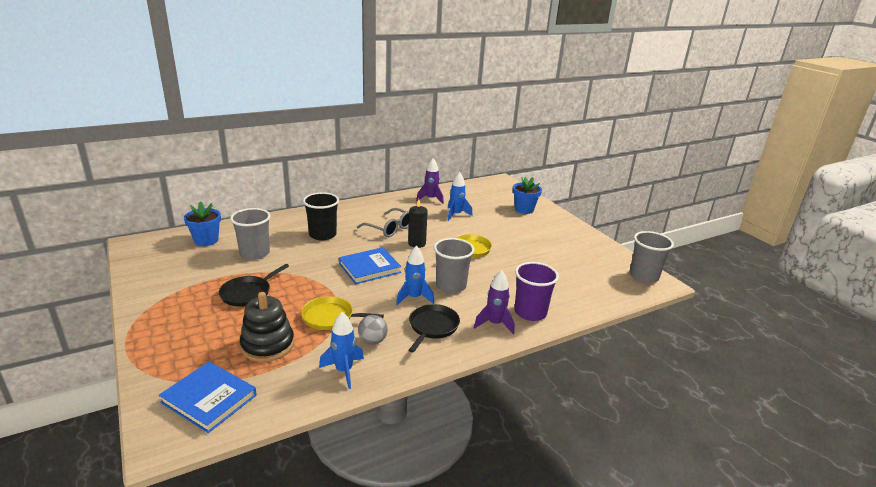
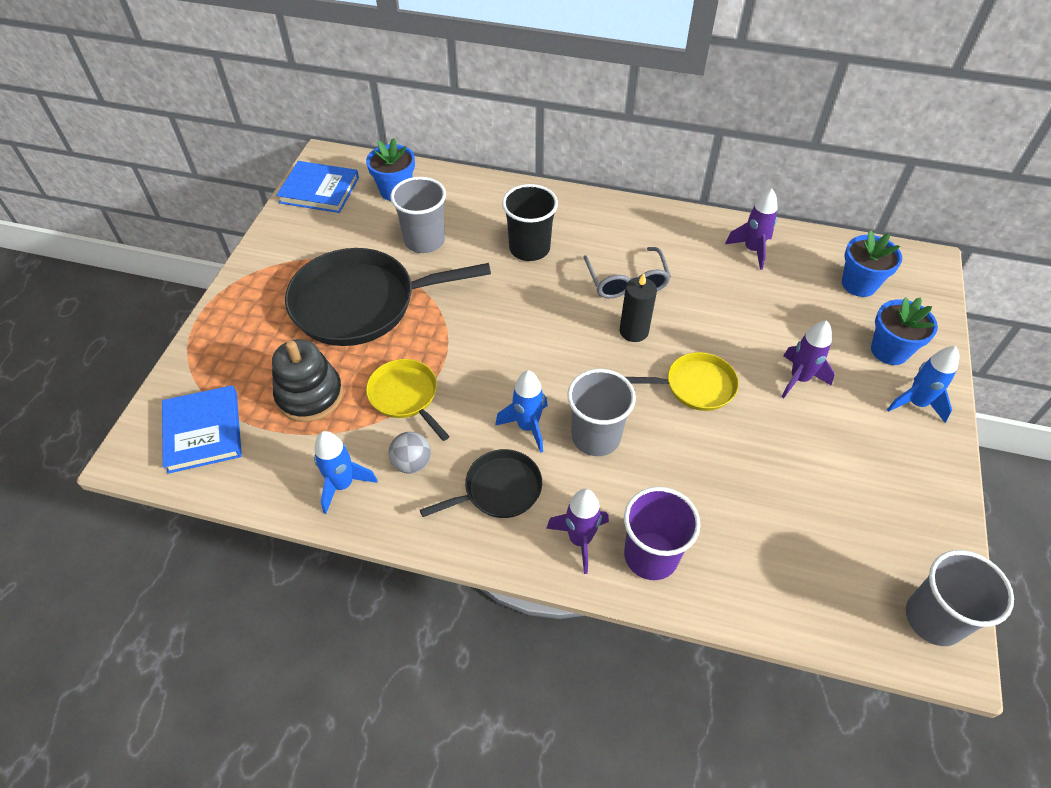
camera: 45 degrees right, 25 degrees up
black pan [219,264,289,307] -> black pan [285,248,491,346], size x1.92
blue book [339,247,401,284] -> blue book moved to [276,161,359,213]
blue rocket [447,172,473,221] -> blue rocket moved to [887,346,959,423]
none -> purple rocket [782,320,835,398]
none -> blue flower pot [842,230,902,297]

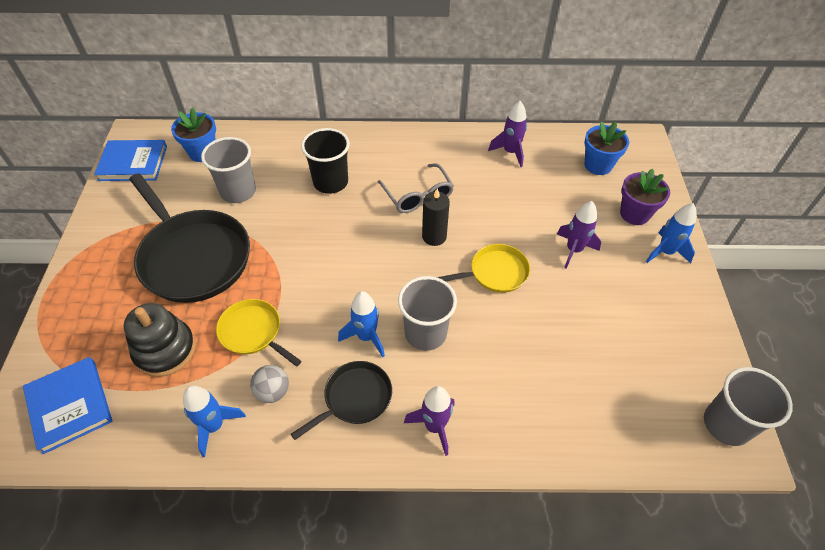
camera: 15 degrees left, 0 degrees up
black pan [285,248,491,346] -> black pan turned 105 degrees counterclockwise [129,173,250,303]
purple cup [624,487,700,580] -> none
blue flower pot [871,297,938,365] -> purple flower pot [620,168,670,225]

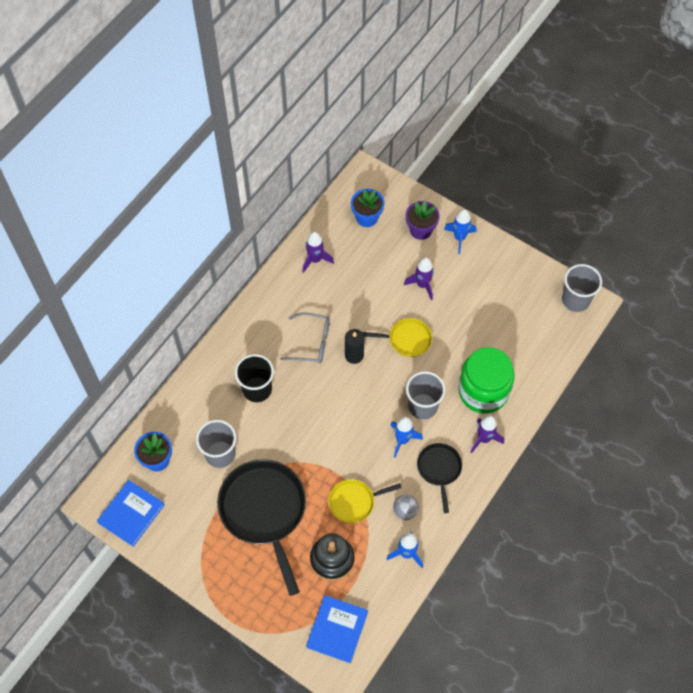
camera: 55 degrees left, 10 degrees up
blue book [23,357,112,454] -> blue book turned 75 degrees counterclockwise [306,595,368,663]
black pan [129,173,250,303] -> black pan turned 105 degrees counterclockwise [217,459,306,596]
yellow pan [437,244,530,293] -> yellow pan turned 75 degrees clockwise [362,318,432,357]
none -> green jar [458,347,515,413]

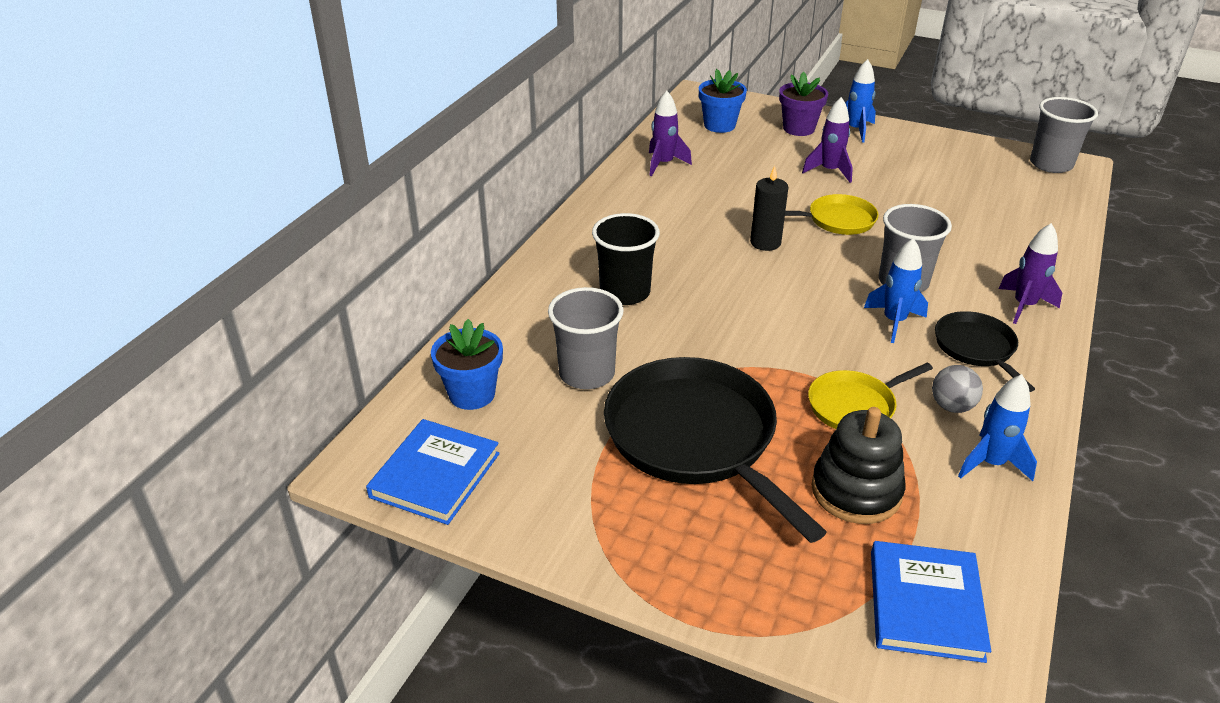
camera: 10 degrees left, 25 degrees down
grey glasses [280,312,330,363] -> none
green jar [458,347,515,413] -> none

